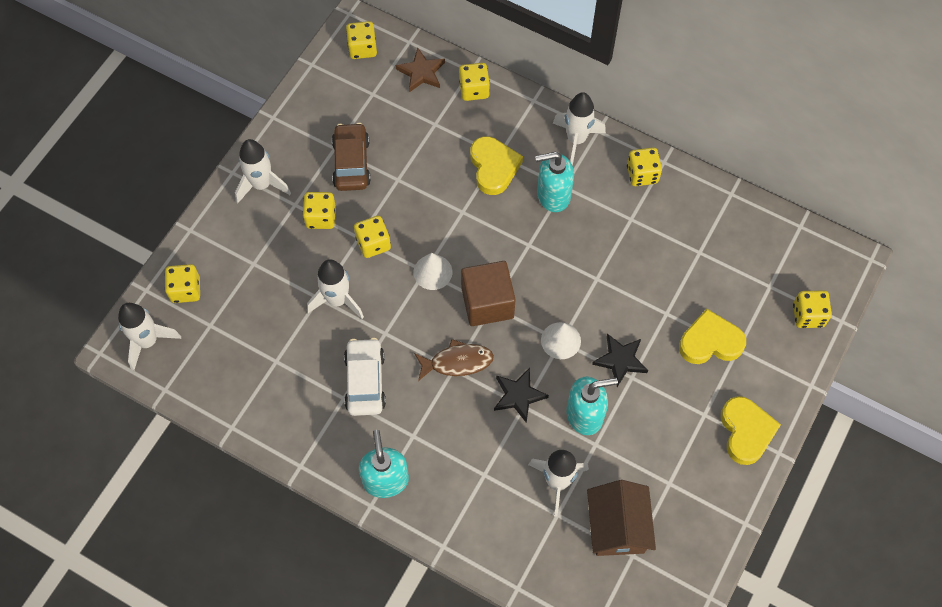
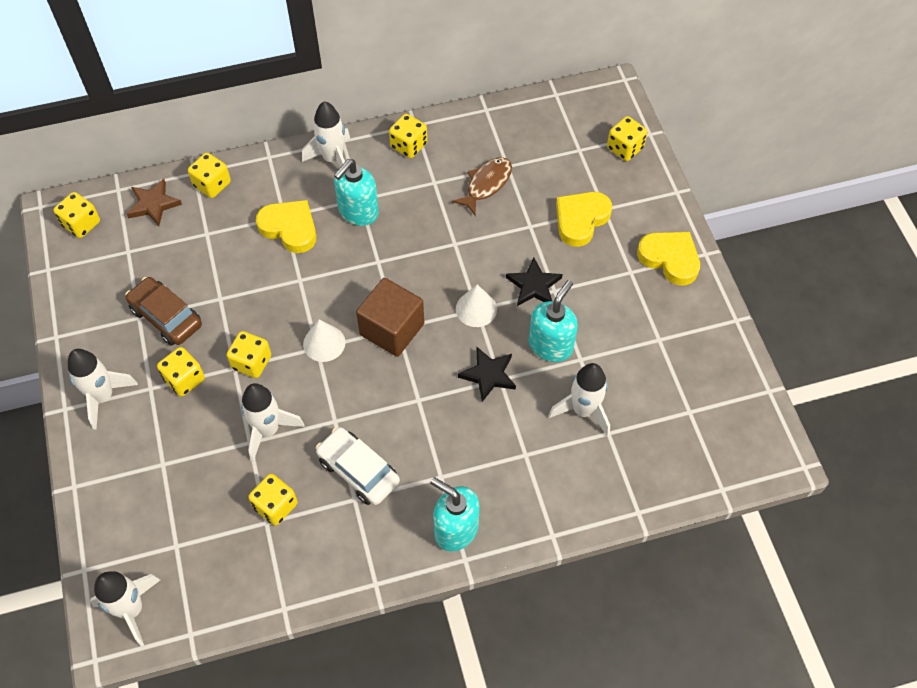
camera: 45 degrees left, 5 degrees down
yellow dice [165,264,200,303] -> yellow dice moved to [248,474,298,526]
brown fish [414,339,494,381] -> brown fish moved to [452,157,512,215]
brown house [587,480,656,556] -> none

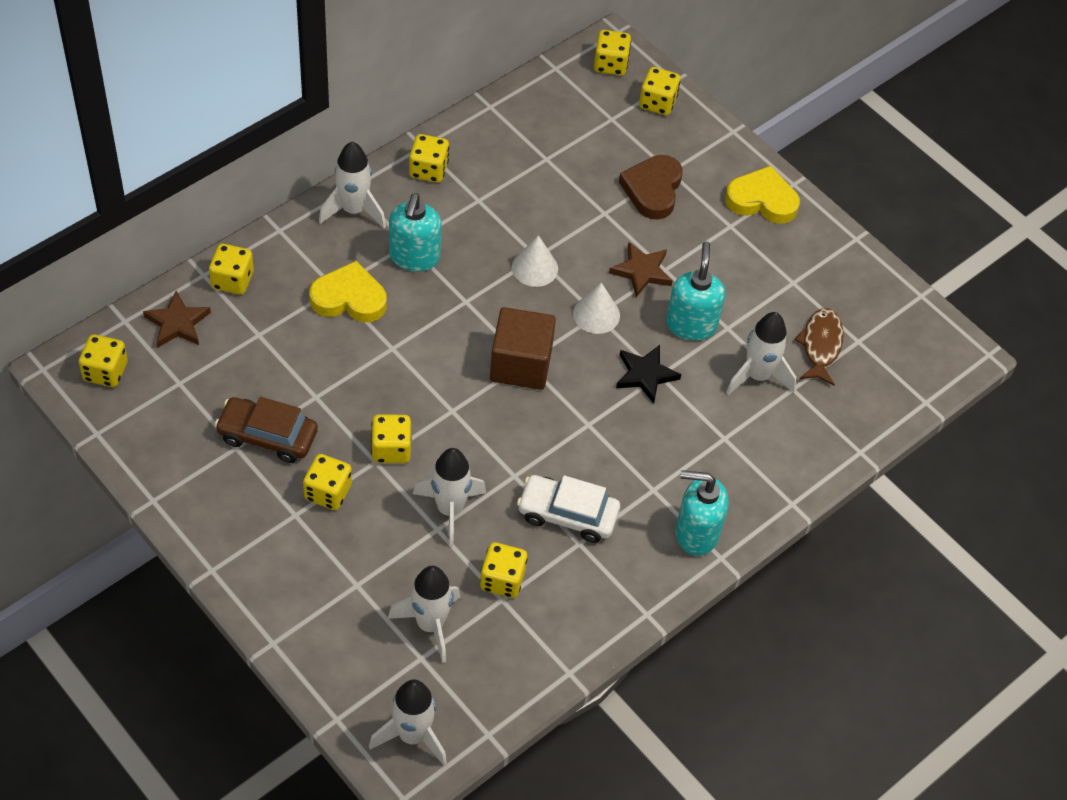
camera: 30 degrees left, 5 degrees down
white rocket [68,349,138,429] -> white rocket moved to [388,566,461,663]
white cone [303,319,345,362] -> white cone moved to [512,235,558,287]
brown fish [452,157,512,215] -> brown fish moved to [794,308,844,386]
black star [506,258,563,306] -> brown star [609,242,673,297]
yellow heart [556,192,612,247] -> brown heart [619,155,683,219]
none -> yellow dice [594,30,631,76]

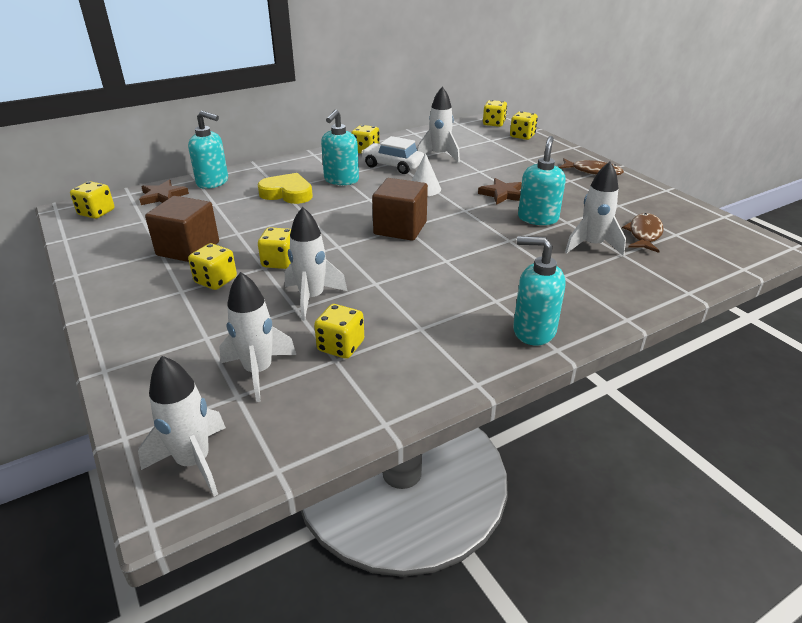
camera: 15 degrees right, 20 degrees down
yellow dice [209,244,254,295] -> turquoise soap dispenser [188,111,228,189]
brown car [215,397,318,463] -> brown cube [145,196,219,262]
white rocket [319,142,386,228] -> white rocket moved to [417,87,460,163]
white car [517,475,620,543] -> white car moved to [361,136,424,174]
white cone [573,282,620,334] -> none
black star [616,345,681,403] -> none
brown heart [619,155,683,219] -> none
yellow heart [725,166,800,224] -> brown fish [559,159,624,175]

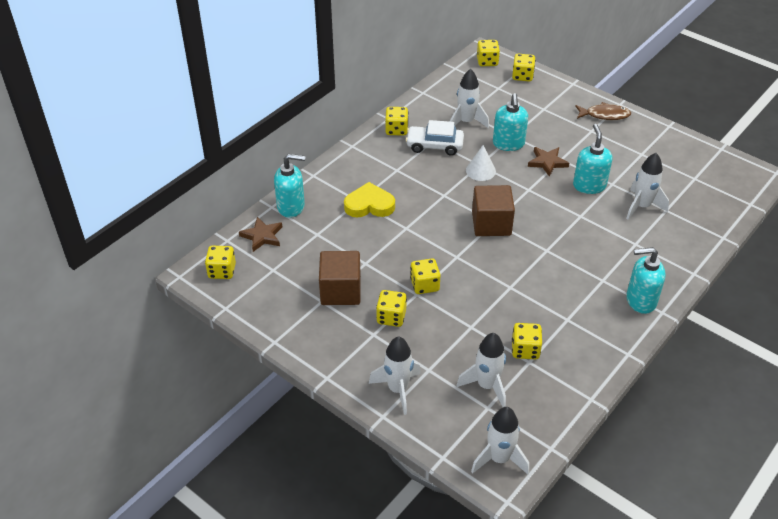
camera: 20 degrees left, 10 degrees up
white rocket [285,207,347,321] -> white rocket moved to [369,337,421,415]
turquoise soap dispenser [321,109,359,185] -> turquoise soap dispenser moved to [493,93,528,151]
brown fish [622,213,664,253] -> none

